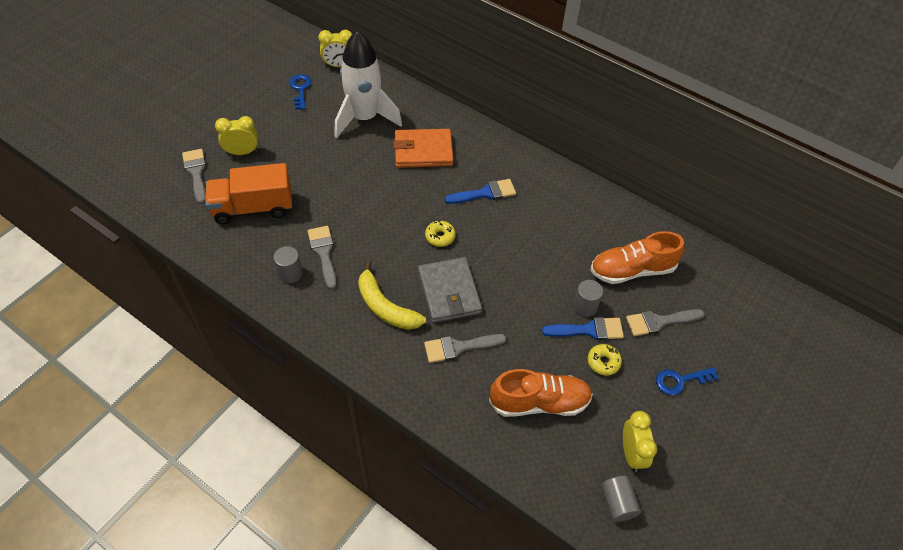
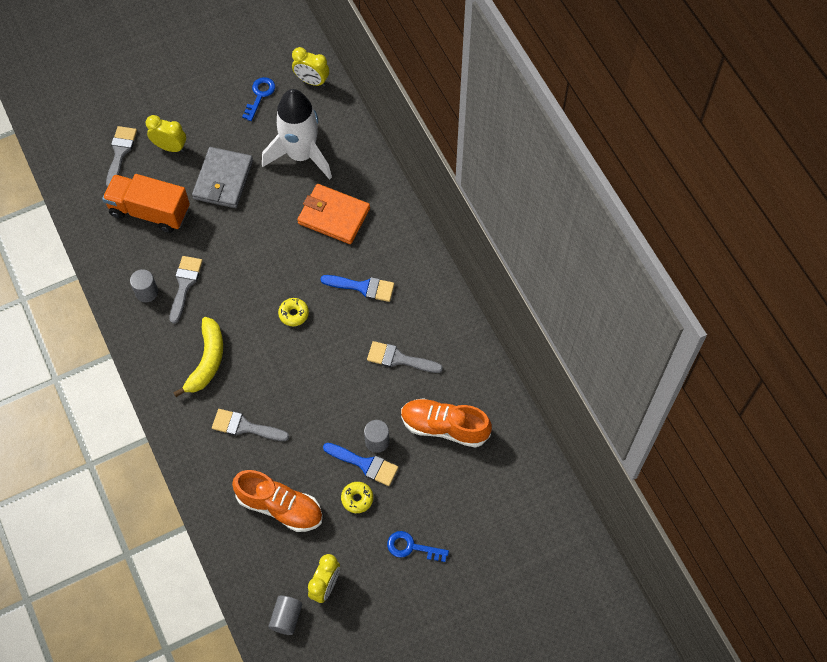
camera: 30 degrees right, 10 degrees up
yellow banana [358,261,426,330] -> yellow banana turned 150 degrees counterclockwise [173,317,223,397]
grey wallet [418,257,482,323] -> grey wallet moved to [192,147,253,208]
grey brush [626,309,705,336] -> grey brush moved to [367,341,443,373]

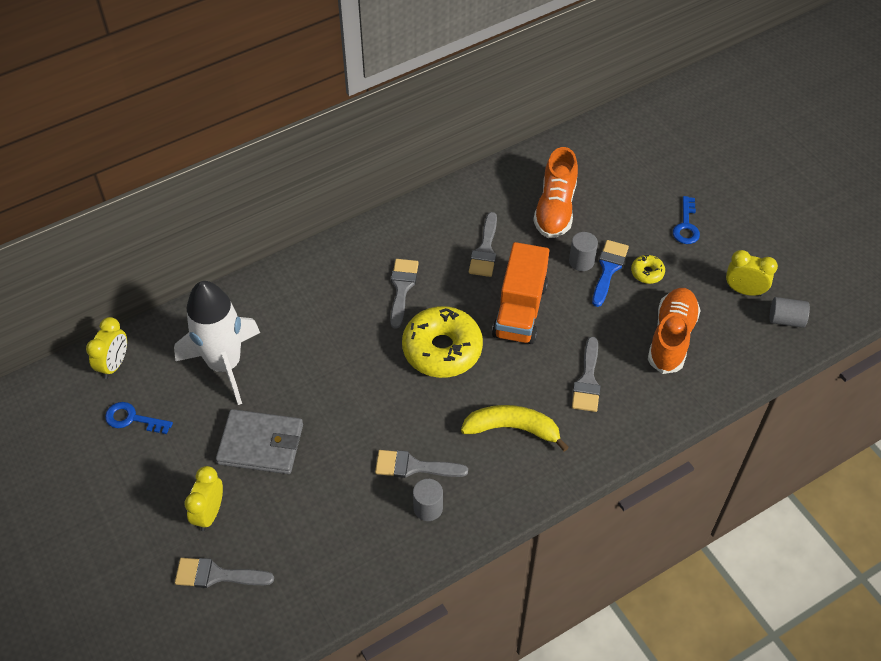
camera: 95 degrees left, 10 degrees down
orange truck [102,174,190,233] -> orange truck moved to [492,242,549,344]
yellow donut [278,298,309,326] -> yellow donut [402,306,483,378], size x2.28
orange wallet [297,184,370,244] -> none
blue brush [320,275,394,302] -> grey brush [390,259,419,329]

